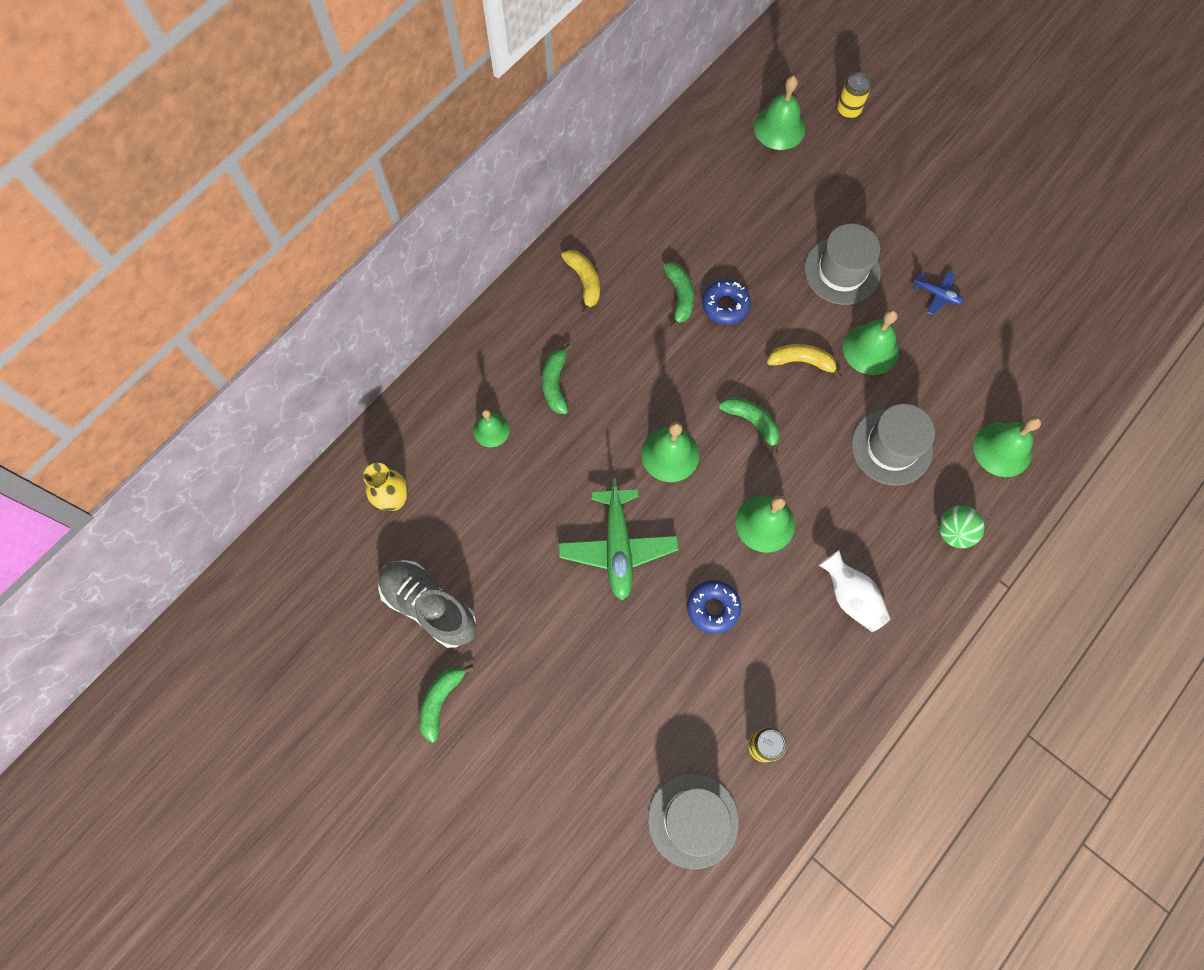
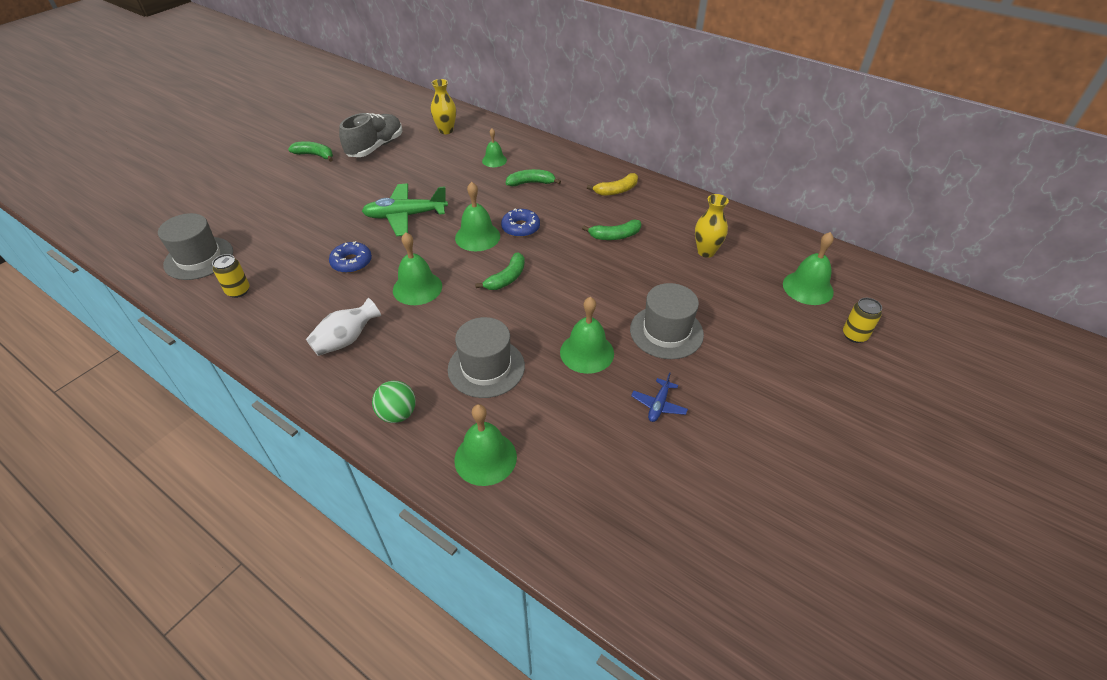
camera: 85 degrees right, 25 degrees down
blue donut [702,279,751,325] -> blue donut moved to [501,208,540,237]
yellow banana [767,344,842,379] -> none
none -> yellow vase [695,194,729,258]

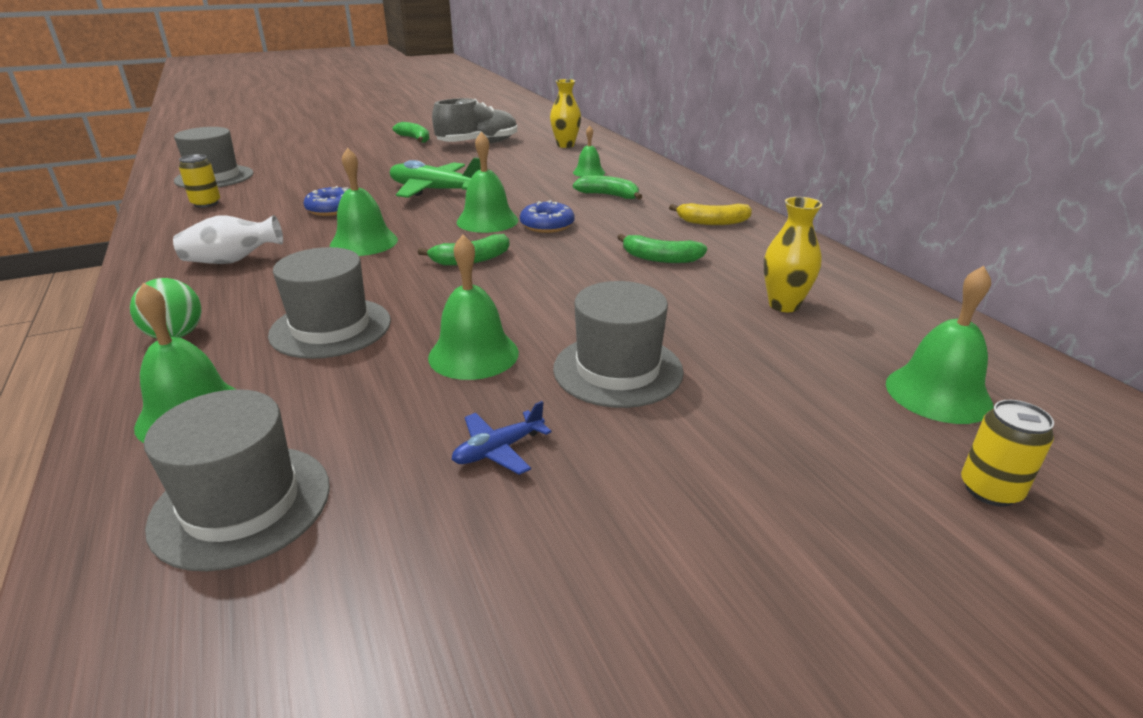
camera: 30 degrees right, 15 degrees down
none -> grey hat [144,389,330,571]

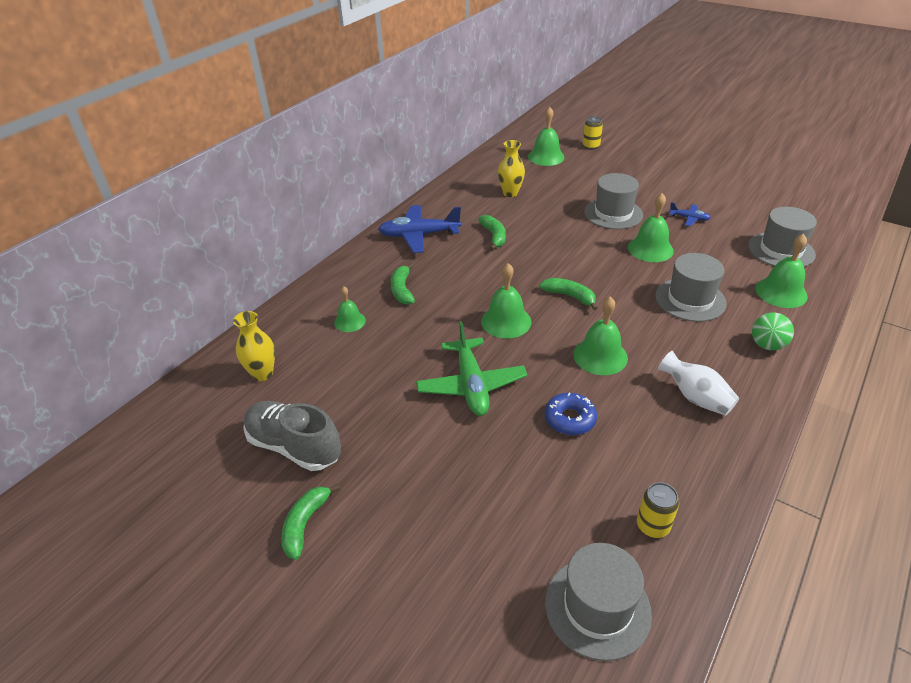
camera: 120 degrees left, 10 degrees up
blue donut [520,200,574,233] -> none
yellow banana [669,203,752,225] -> blue plane [378,205,461,253]

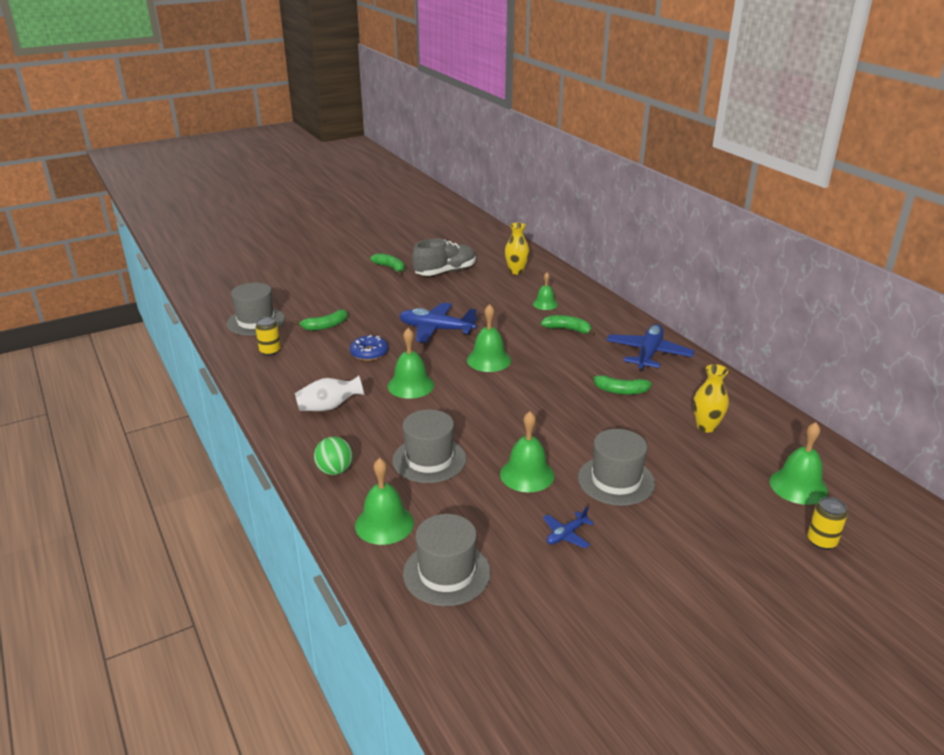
camera: 115 degrees right, 10 degrees down
green plane [416,321,527,416] -> blue plane [399,302,477,343]
green banana [539,278,597,310] -> green banana moved to [294,309,348,331]

